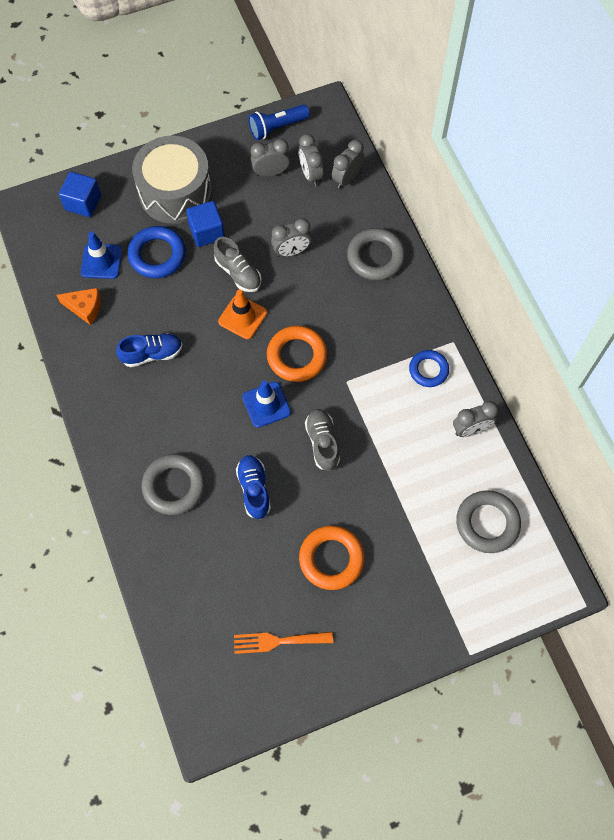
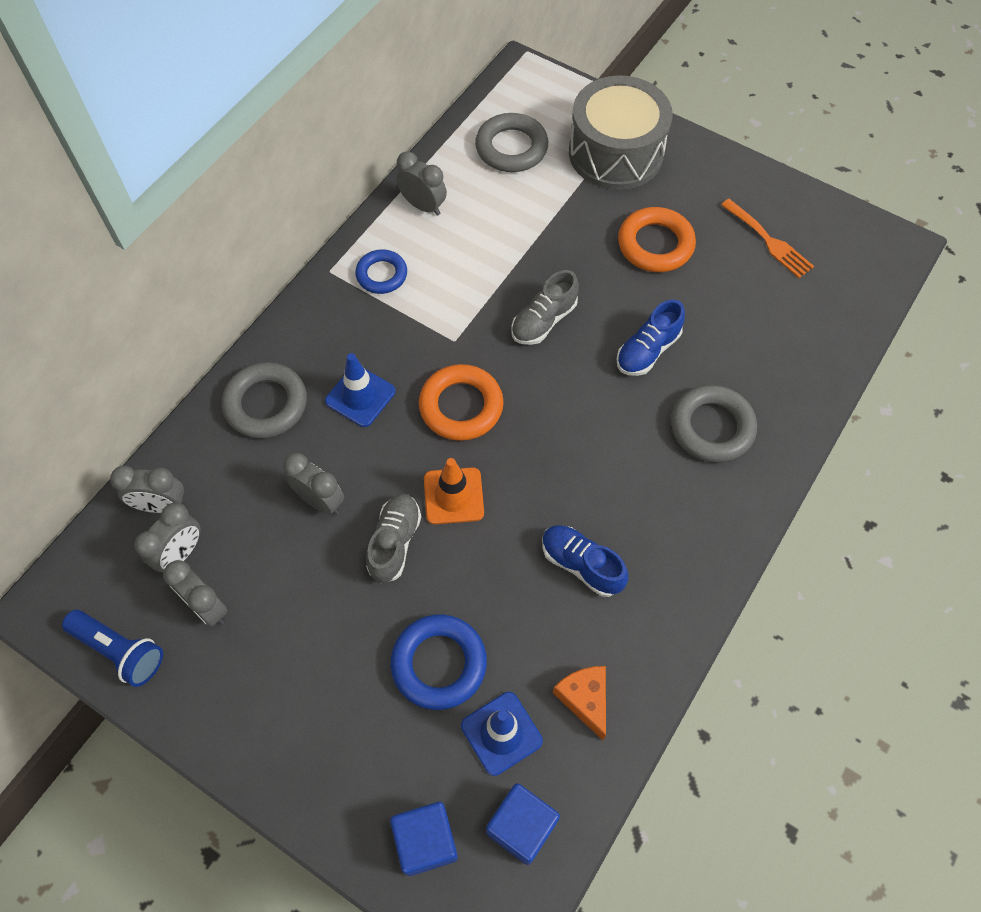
camera: 125 degrees left, 5 degrees down
grey drum [132,136,212,224] -> grey drum moved to [569,75,673,190]
blue cube [186,201,225,247] -> blue cube moved to [486,783,560,865]
blue traffic cone [242,380,291,428] -> blue traffic cone moved to [325,353,396,427]

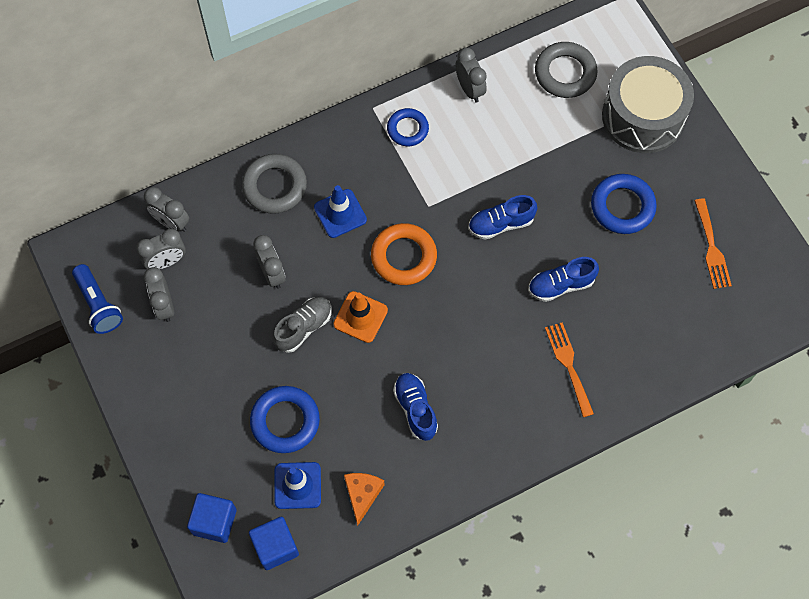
camera: 30 degrees right, 5 degrees up
grey shoe [511,270,579,345] -> blue shoe [468,195,537,240]
orange ring [618,207,696,272] -> blue ring [591,174,657,234]
grey ring [671,385,757,463] -> orange fork [545,322,594,417]

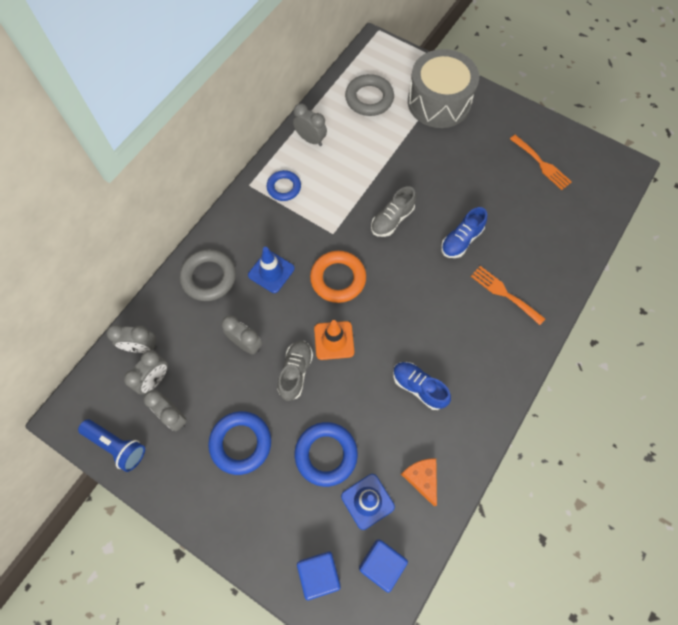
camera: 30 degrees left, 0 degrees up
blue shoe [468,195,537,240] -> grey shoe [371,186,416,237]
blue ring [591,174,657,234] -> blue ring moved to [208,411,271,475]

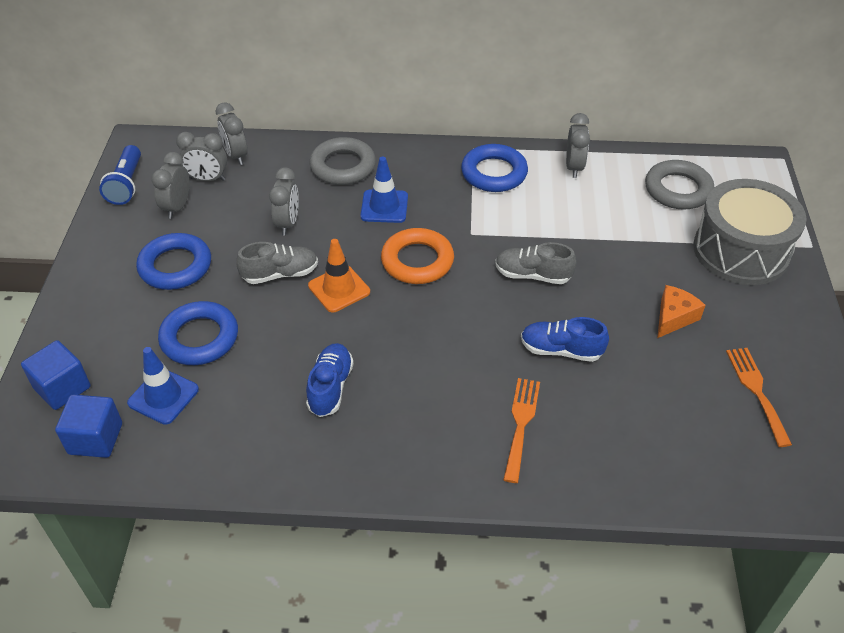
camera: 60 degrees right, 20 degrees down
blue ring [266,170,301,201] -> blue ring [461,144,528,192], size x1.52
orange cheese [401,458,437,506] -> orange cheese moved to [657,285,706,338]
orange fork [510,135,572,190] -> orange fork turned 150 degrees clockwise [726,348,792,447]

